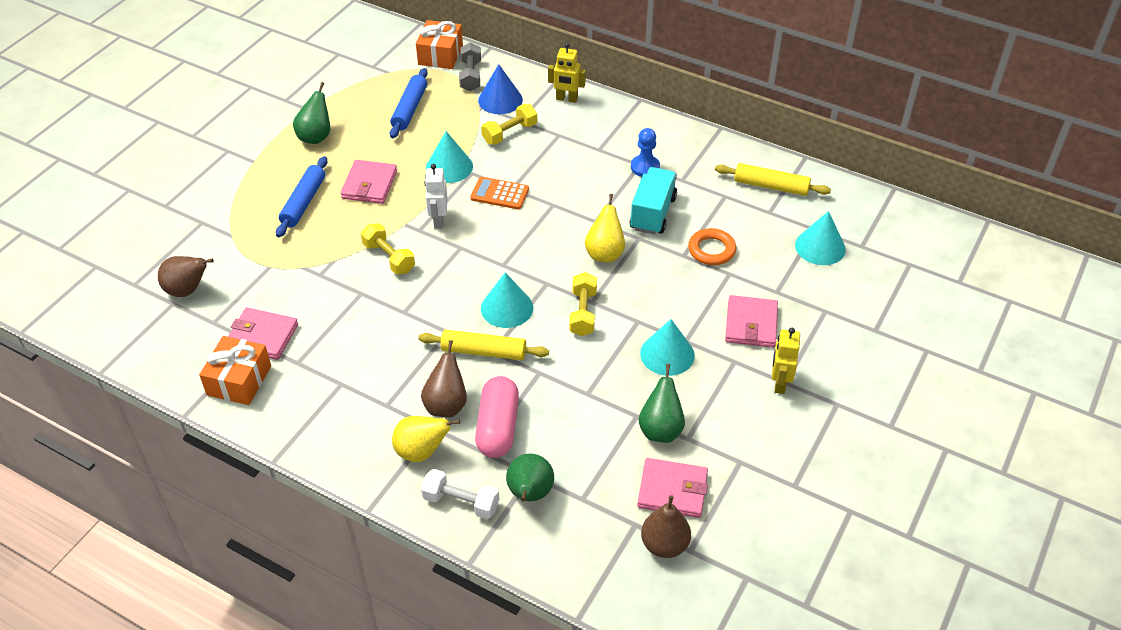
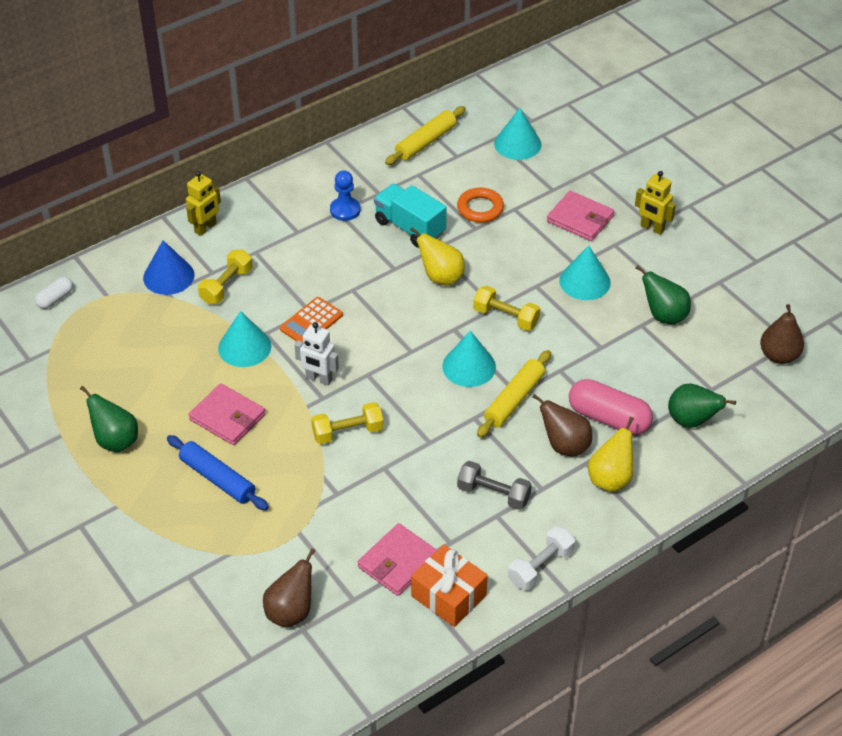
camera: 65 degrees left, 0 degrees up
blue rolling pin [390,68,428,138] -> none
orange gift [416,20,463,69] -> white capsule [35,277,73,309]
white dumbbell [421,469,499,519] -> white dumbbell moved to [508,526,575,590]
grey dumbbell [459,43,481,91] -> grey dumbbell moved to [457,461,532,510]
yellow dumbbell [481,104,537,145] -> yellow dumbbell turned 45 degrees clockwise [198,249,253,304]
pink wallet [637,458,708,518] -> none

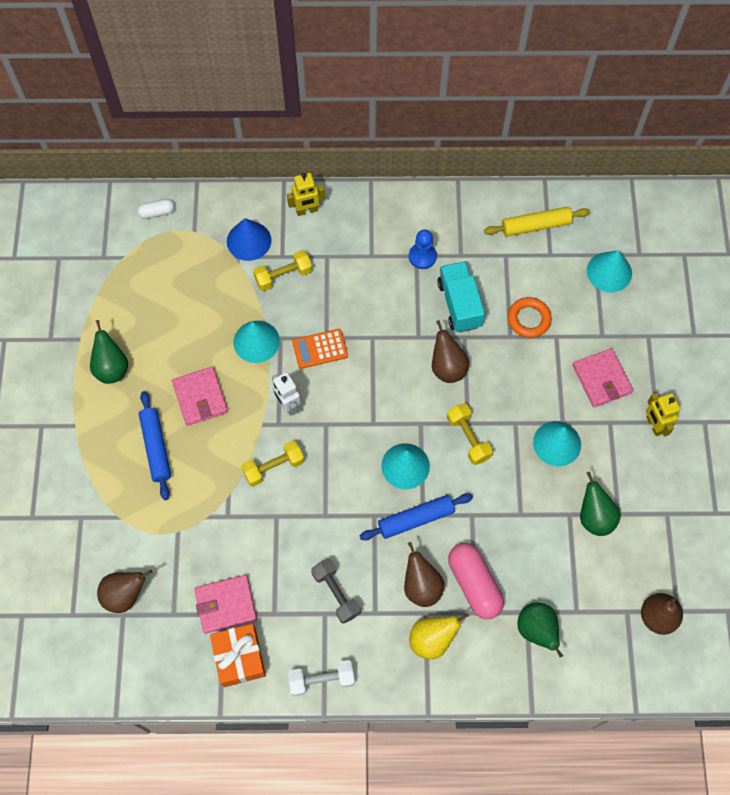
camera: 35 degrees right, 20 degrees up
yellow dumbbell [311,402,384,444] -> yellow dumbbell turned 45 degrees counterclockwise [241,440,304,487]
yellow pear [410,227,465,286] -> brown pear [432,320,469,383]
yellow rolling pin [477,350,551,438] -> blue rolling pin [360,493,473,540]

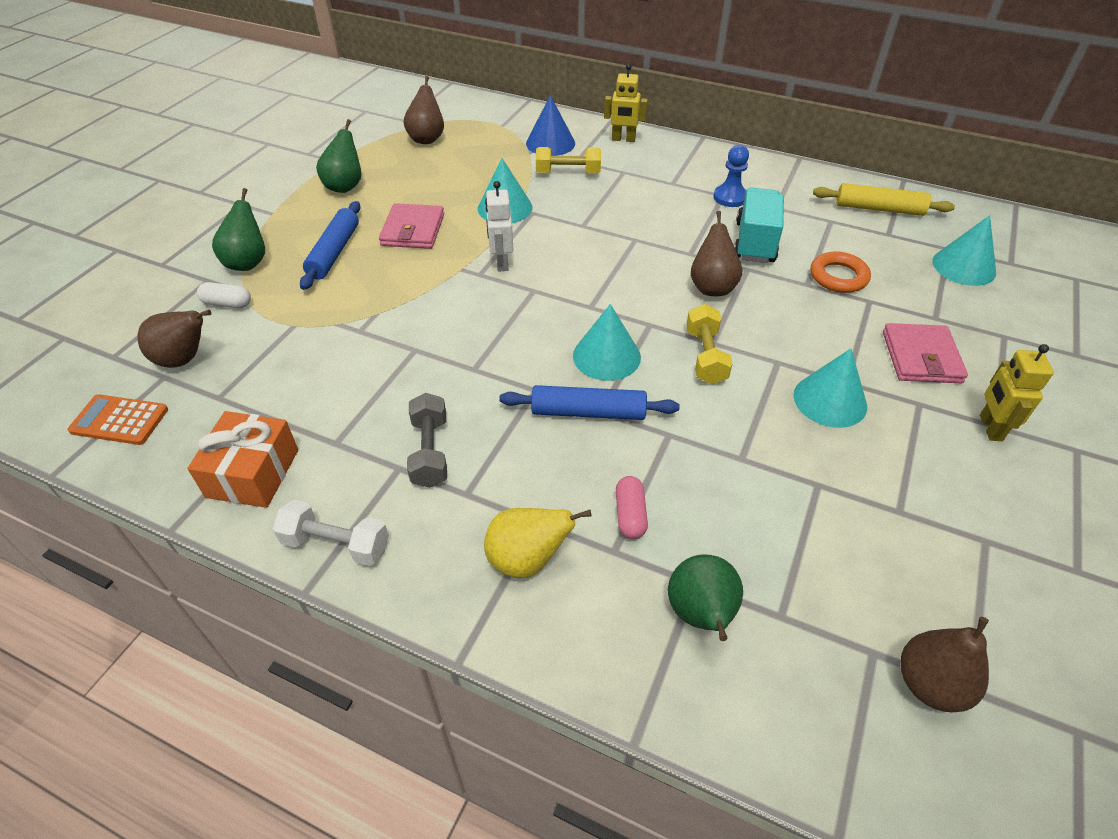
camera: 25 degrees right, 20 degrees down
white capsule [137,199,175,219] -> white capsule moved to [197,282,251,308]
pink wallet [194,575,257,634] -> none
yellow dumbbell [241,440,304,487] -> none
orange calculator [292,329,348,369] -> orange calculator moved to [68,394,168,445]
brown pear [404,542,444,607] -> brown pear moved to [404,76,444,144]
pink capsule [448,543,504,619] -> pink capsule [616,476,648,539], size x0.53
green pear [580,472,621,536] -> green pear moved to [212,188,265,271]

